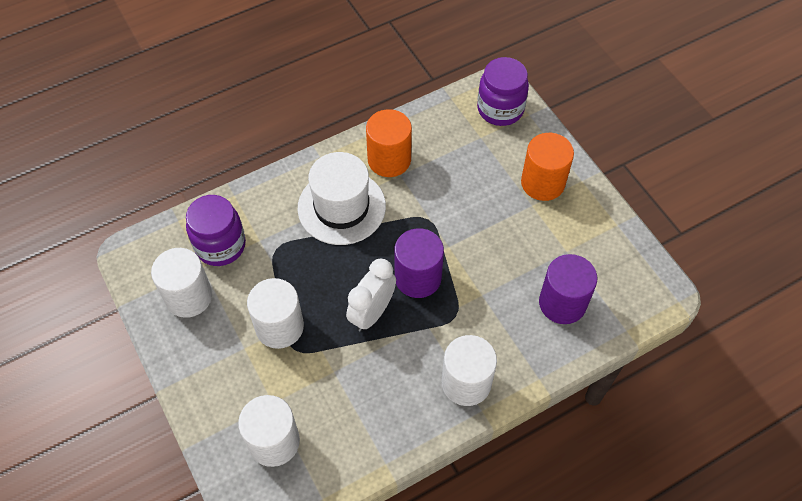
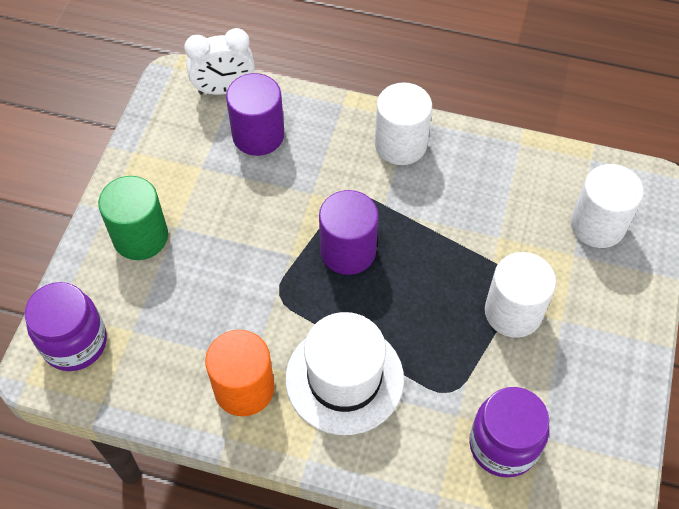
camera: 135 degrees left, 0 degrees up
white cylinder [151,248,212,318] -> none
white clock [346,259,396,332] -> white clock moved to [184,28,255,95]
orange cylinder [521,133,574,201] -> green cylinder [98,176,168,260]

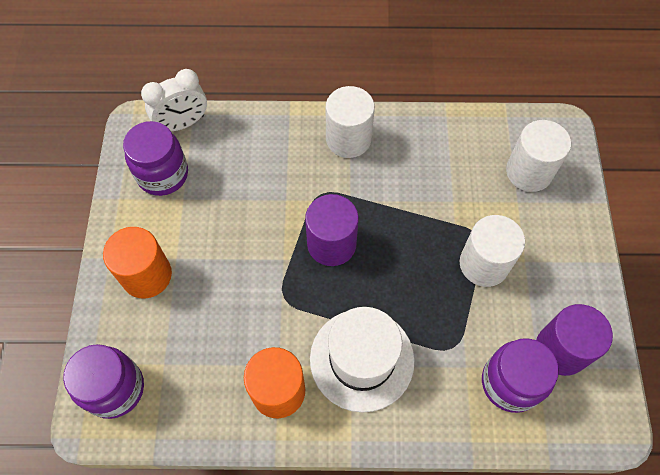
camera: 15 degrees left, 5 degrees up
green cylinder [98,176,168,260] -> orange cylinder [103,227,172,299]
purple cylinder [226,73,284,156] -> purple cylinder moved to [536,304,613,376]
none -> purple jar [123,121,188,196]

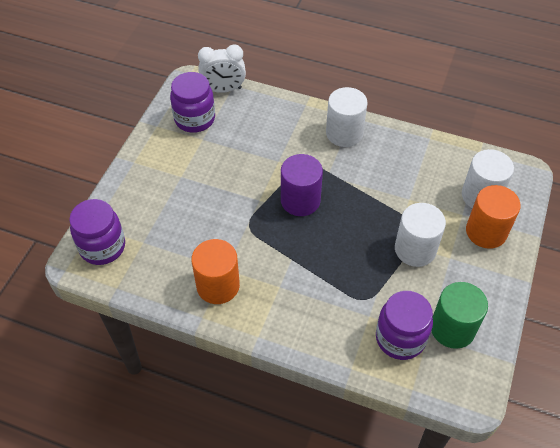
camera: 20 degrees right, 10 degrees down
orange cylinder [103,227,172,299] -> orange cylinder moved to [466,185,521,249]
white hat [310,307,415,413] -> none
purple cylinder [536,304,613,376] -> green cylinder [431,282,488,349]

